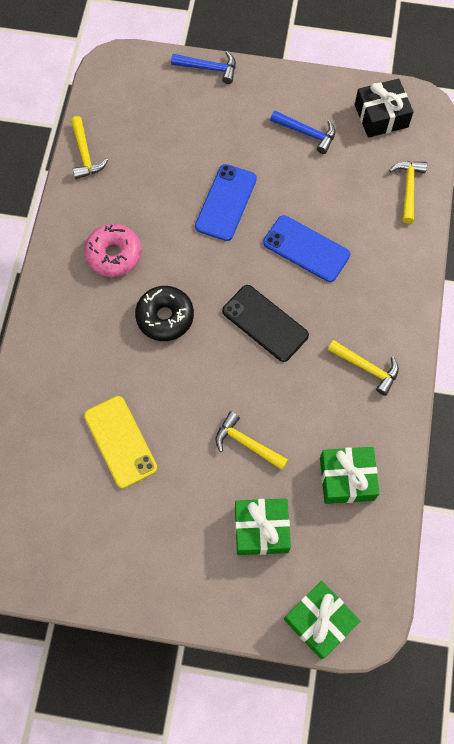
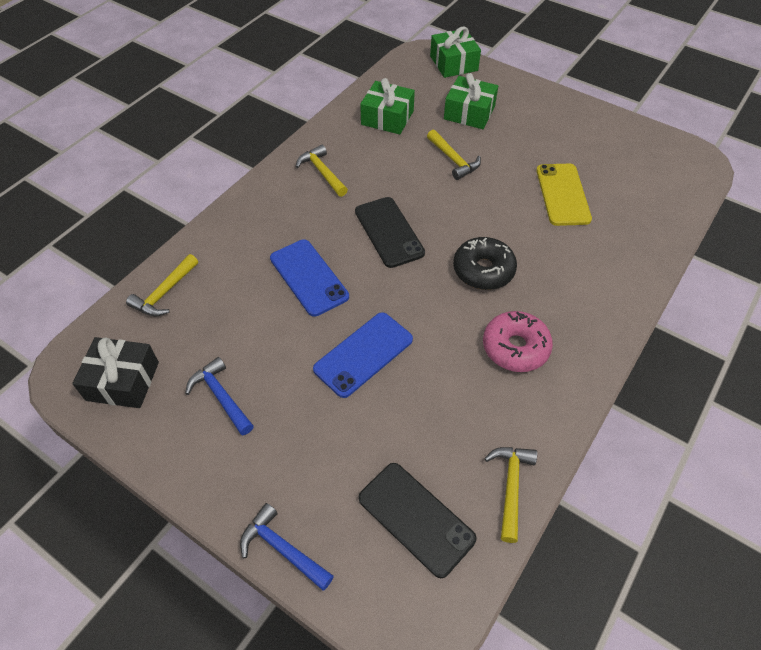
camera: 155 degrees left, 15 degrees down
none -> black phone [359,463,477,578]

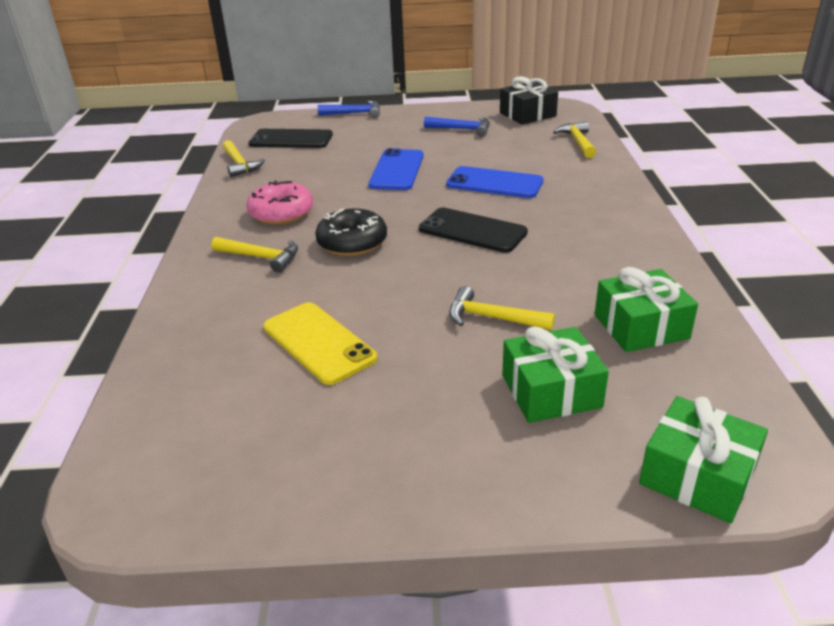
camera: 145 degrees right, 20 degrees down
yellow hammer [296,145,348,197] -> yellow hammer moved to [211,237,298,273]

